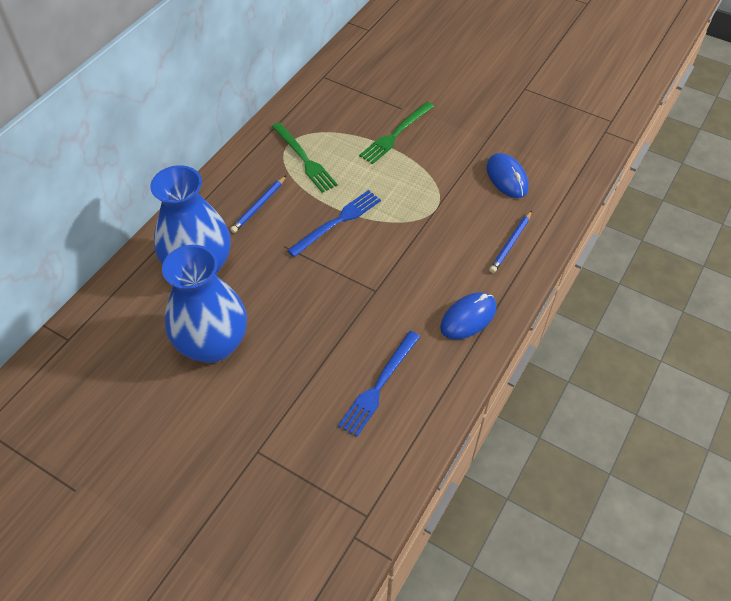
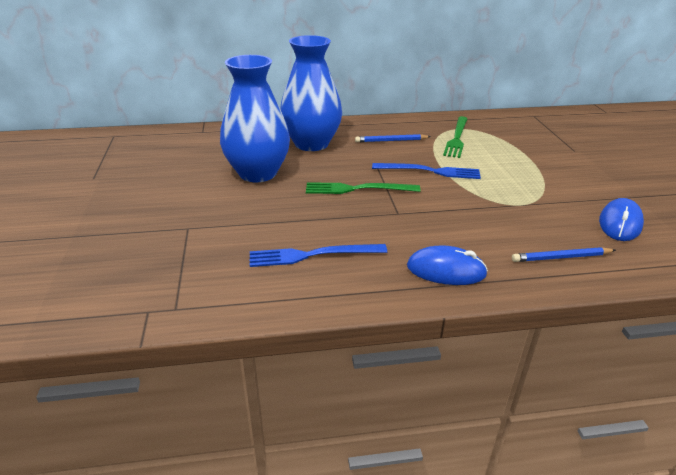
camera: 50 degrees right, 20 degrees down
green fork [359,102,434,164] -> green fork moved to [306,182,420,194]

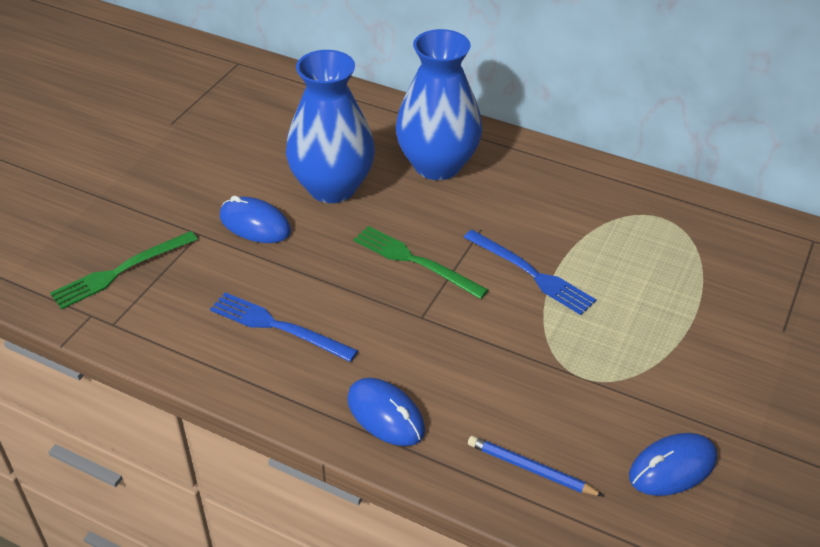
camera: 35 degrees right, 10 degrees up
blue pencil [355,134,431,142] -> none
green fork [443,116,468,158] -> green fork moved to [50,231,198,310]
none -> blue mouse [220,196,291,243]

